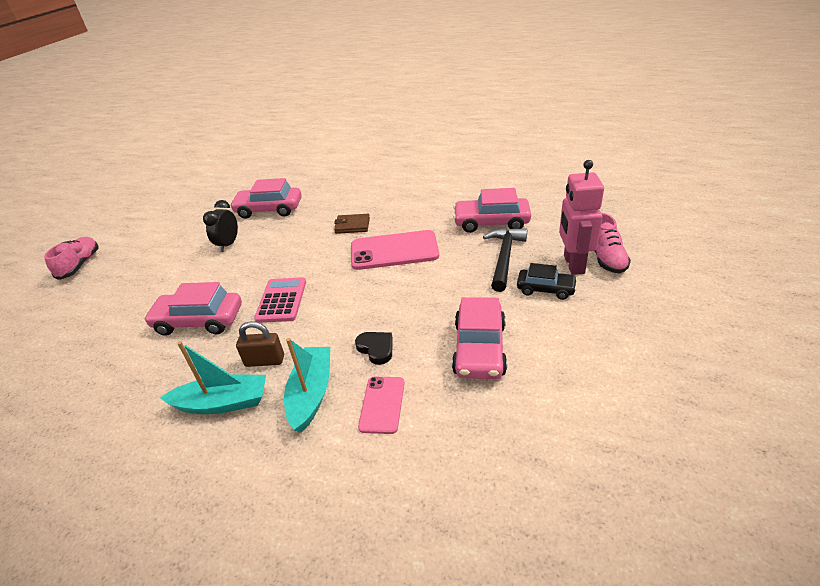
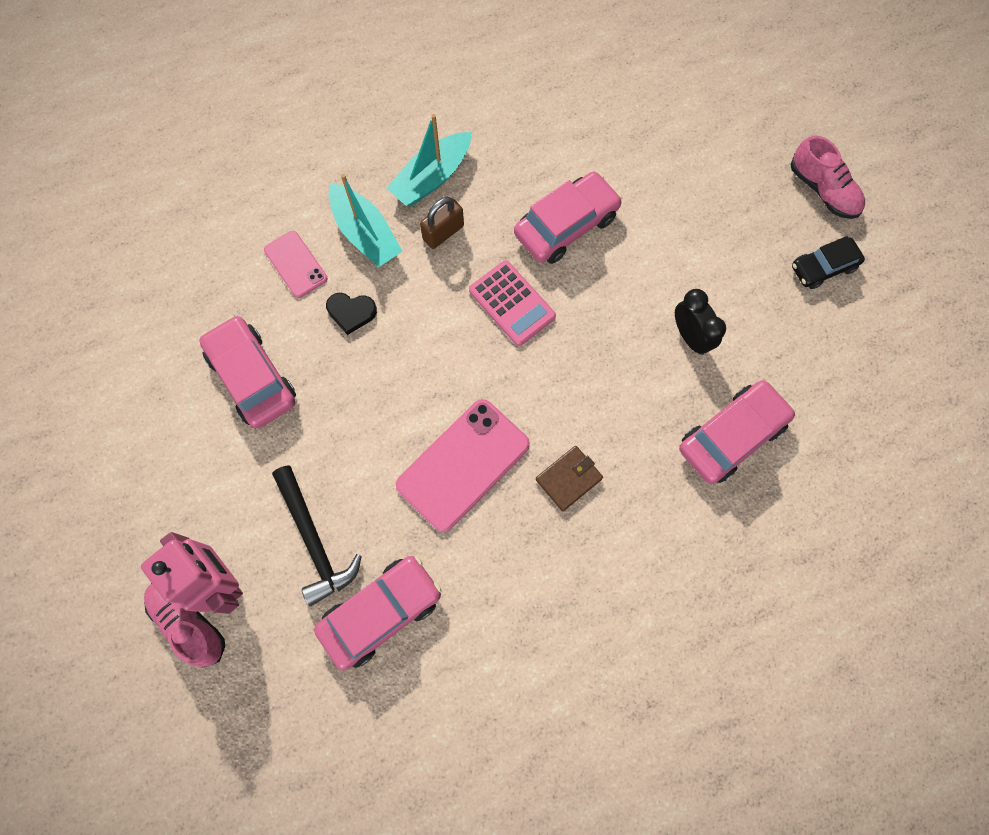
camera: 135 degrees right, 35 degrees up
black car [517,263,577,300] -> black car moved to [792,236,865,289]

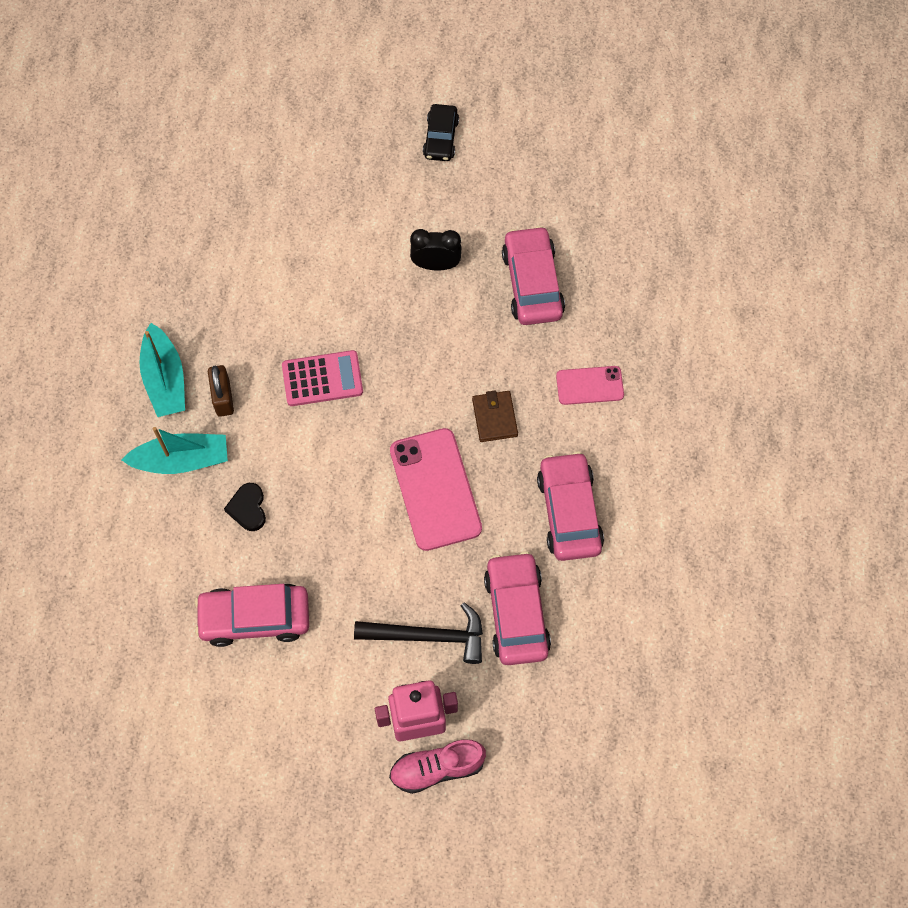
camera: 60 degrees left, 5 degrees down
pink phone [264,231,328,298] -> pink phone moved to [556,366,624,405]
black heart [326,293,377,335] -> black heart turned 135 degrees clockwise [224,483,266,531]
pink car [514,172,622,264] -> pink car moved to [537,451,604,561]
pink shoe [790,136,865,219] -> none

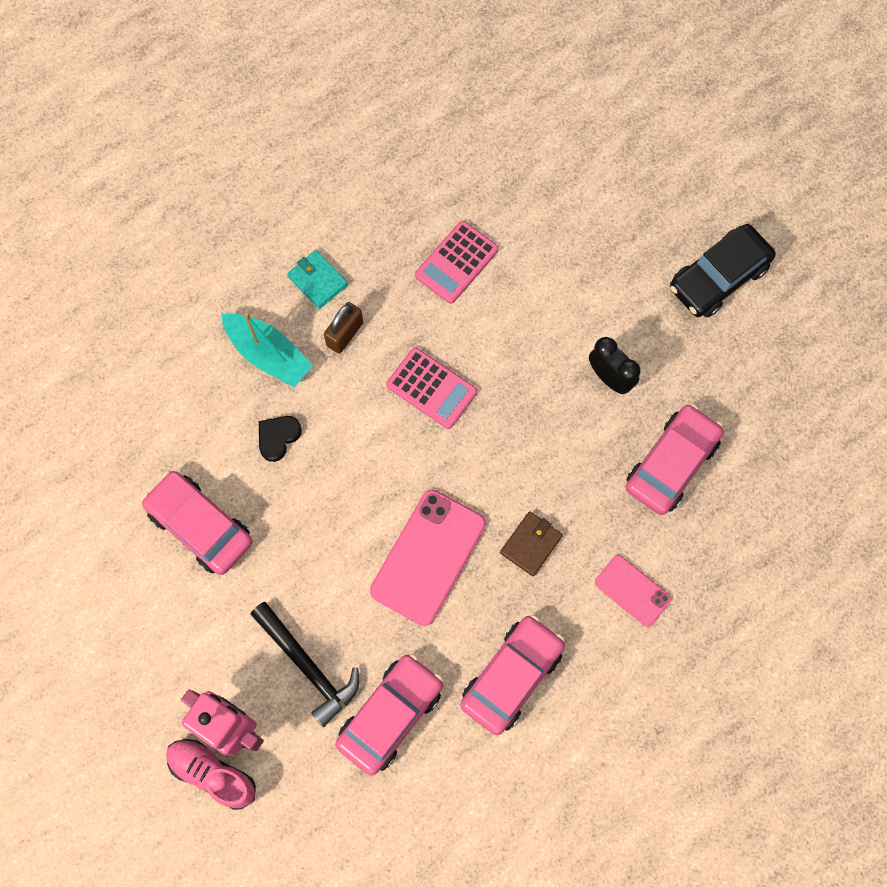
camera: 45 degrees right, 5 degrees up
turquoise boat [140,323,185,417] -> turquoise wallet [287,250,348,309]
black car [423,104,459,161] -> black car [670,224,776,317], size x1.59
none -> pink calculator [415,221,499,304]

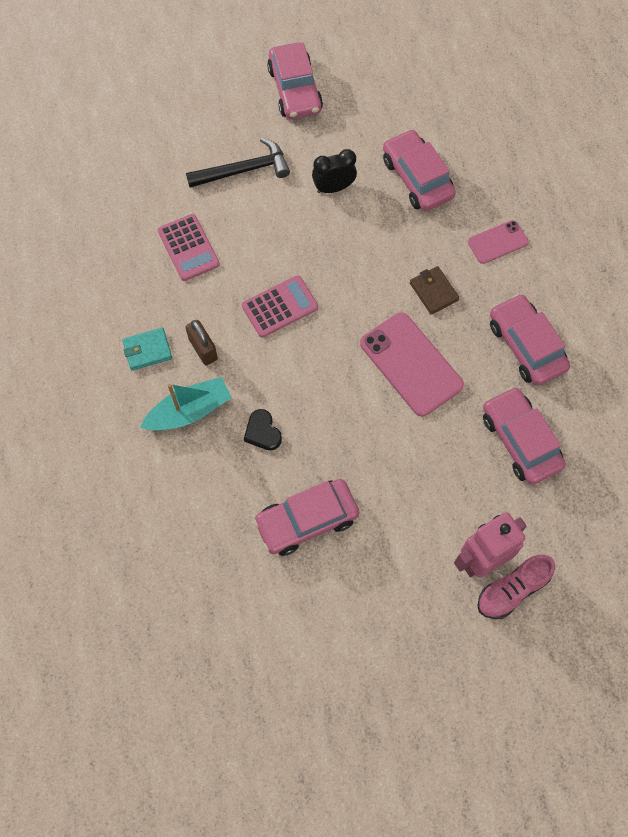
camera: 65 degrees left, 5 degrees down
black hammer [250,602,359,727] -> black hammer moved to [186,138,290,188]
black car [670,224,776,317] -> pink car [267,43,323,119]

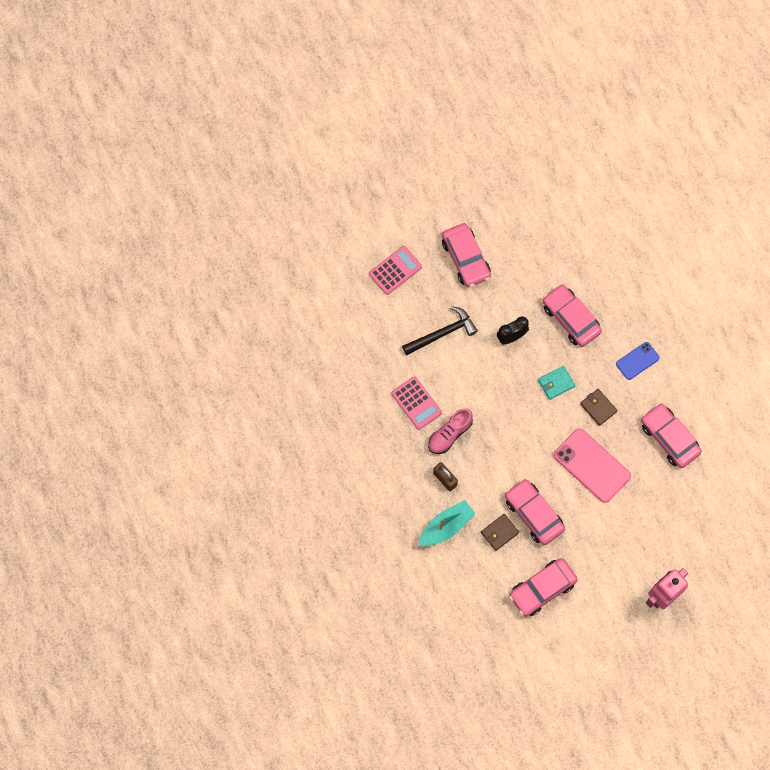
camera: 10 degrees left, 5 degrees up
turquoise wallet [122,328,172,371] -> turquoise wallet moved to [538,366,575,400]
pink calculator [242,275,318,338] -> pink calculator moved to [369,246,422,295]
black heart [244,409,282,450] -> brown wallet [481,514,519,551]
pink phone [468,220,529,264] -> blue phone [616,342,660,380]
pink shoe [477,555,555,619] -> pink shoe moved to [428,408,473,454]
pink car [483,386,566,485] -> pink car moved to [505,479,565,545]

